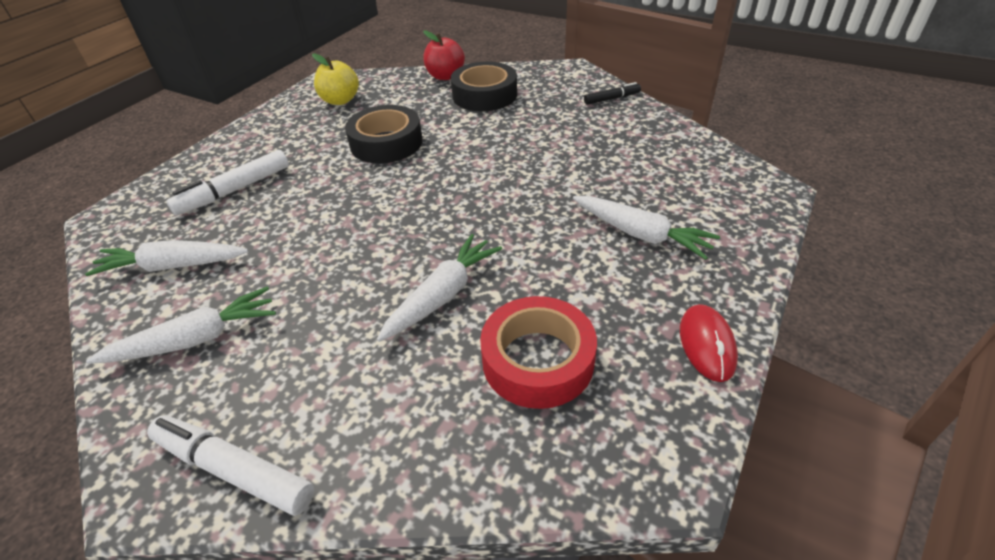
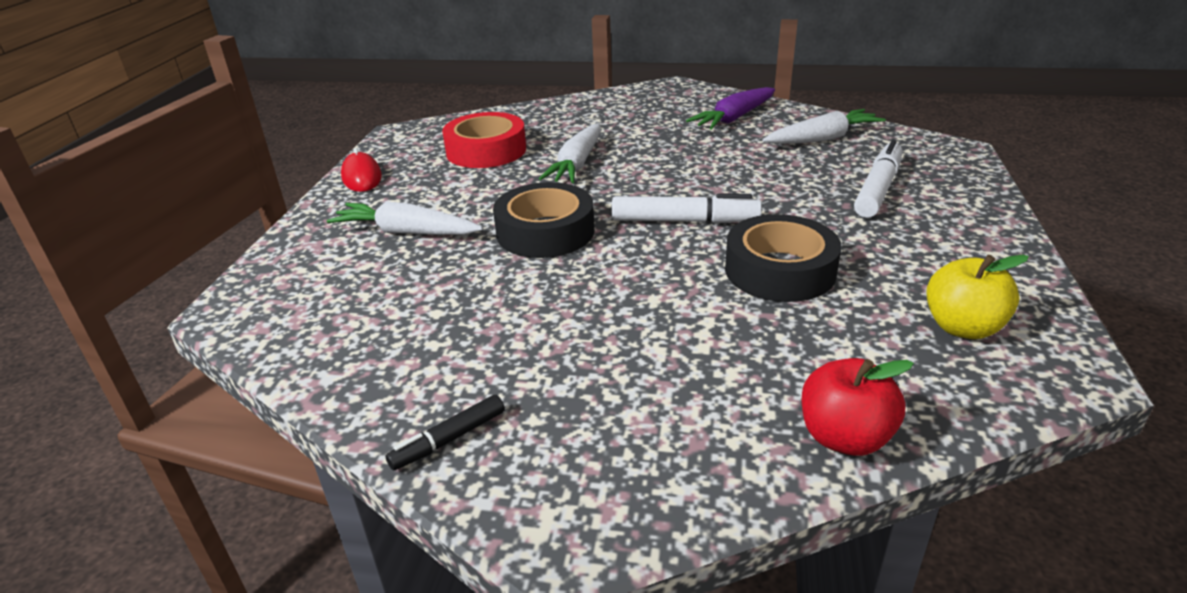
camera: 160 degrees right, 10 degrees down
white carrot [86,286,276,364] -> purple carrot [686,87,775,130]
white marker [147,416,314,516] -> white marker moved to [612,193,762,223]
black tape [450,62,517,111] -> black tape moved to [493,182,595,258]

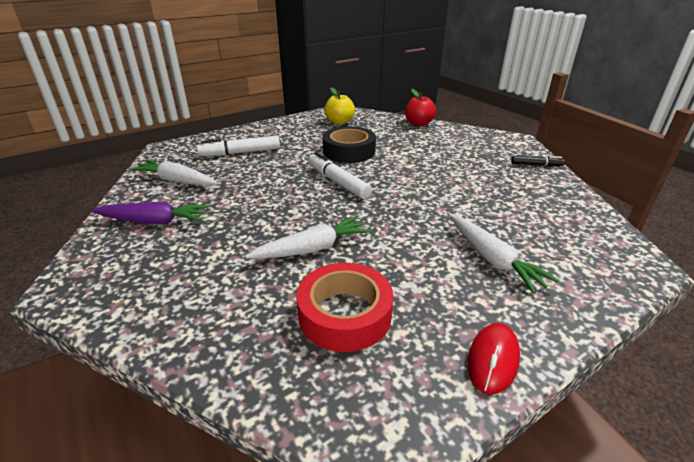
camera: 135 degrees left, 0 degrees up
black tape [493,182,595,258] -> none

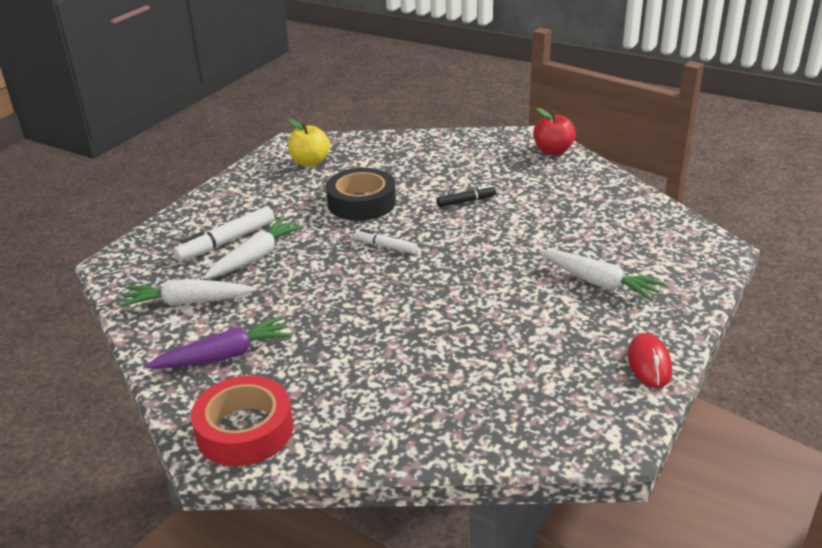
camera: 25 degrees left, 0 degrees up
white carrot [245,216,372,259] -> white carrot moved to [203,218,304,279]
red tape [296,263,393,352] -> red tape moved to [191,376,293,466]
white marker [308,152,372,199] -> white marker [355,229,417,254], size x0.59
red apple [405,89,436,126] -> red apple moved to [533,108,576,156]
black marker [511,156,565,166] -> black marker moved to [436,185,496,207]

